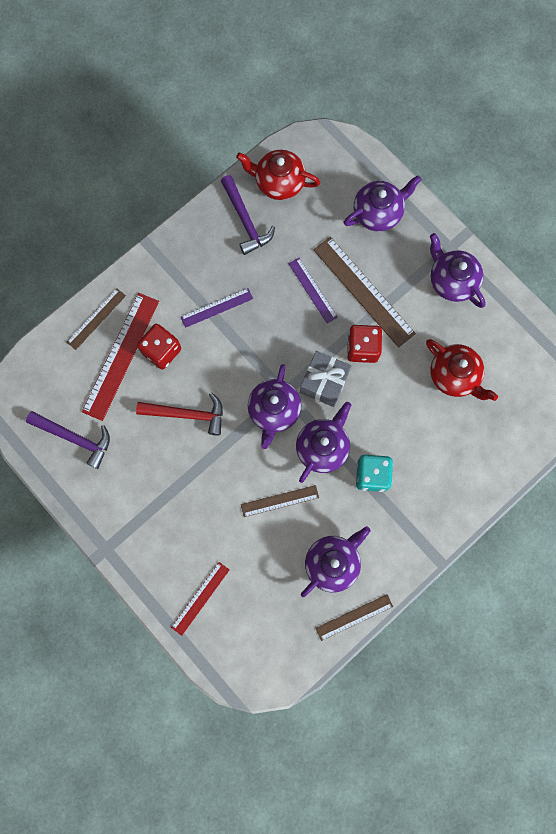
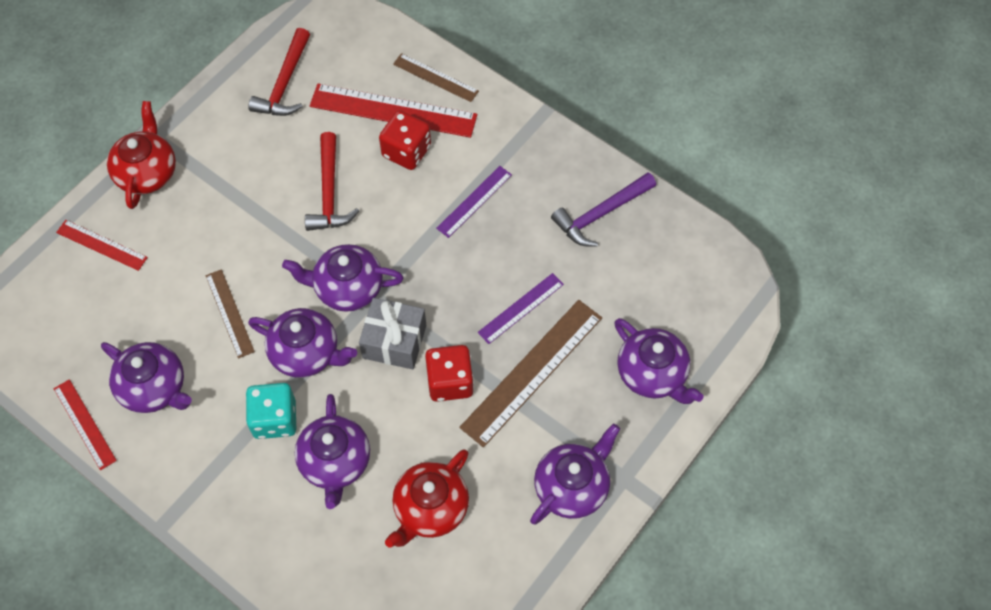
camera: 80 degrees right, 15 degrees down
purple hammer [26,411,110,469] -> red hammer [248,28,310,116]
purple ruler [181,288,253,328] -> purple ruler turned 75 degrees clockwise [436,166,512,238]
red teapot [236,150,320,200] -> red teapot moved to [107,101,176,209]
brown ruler [316,594,393,641] -> red ruler [54,379,117,470]
none -> purple teapot [295,394,370,509]

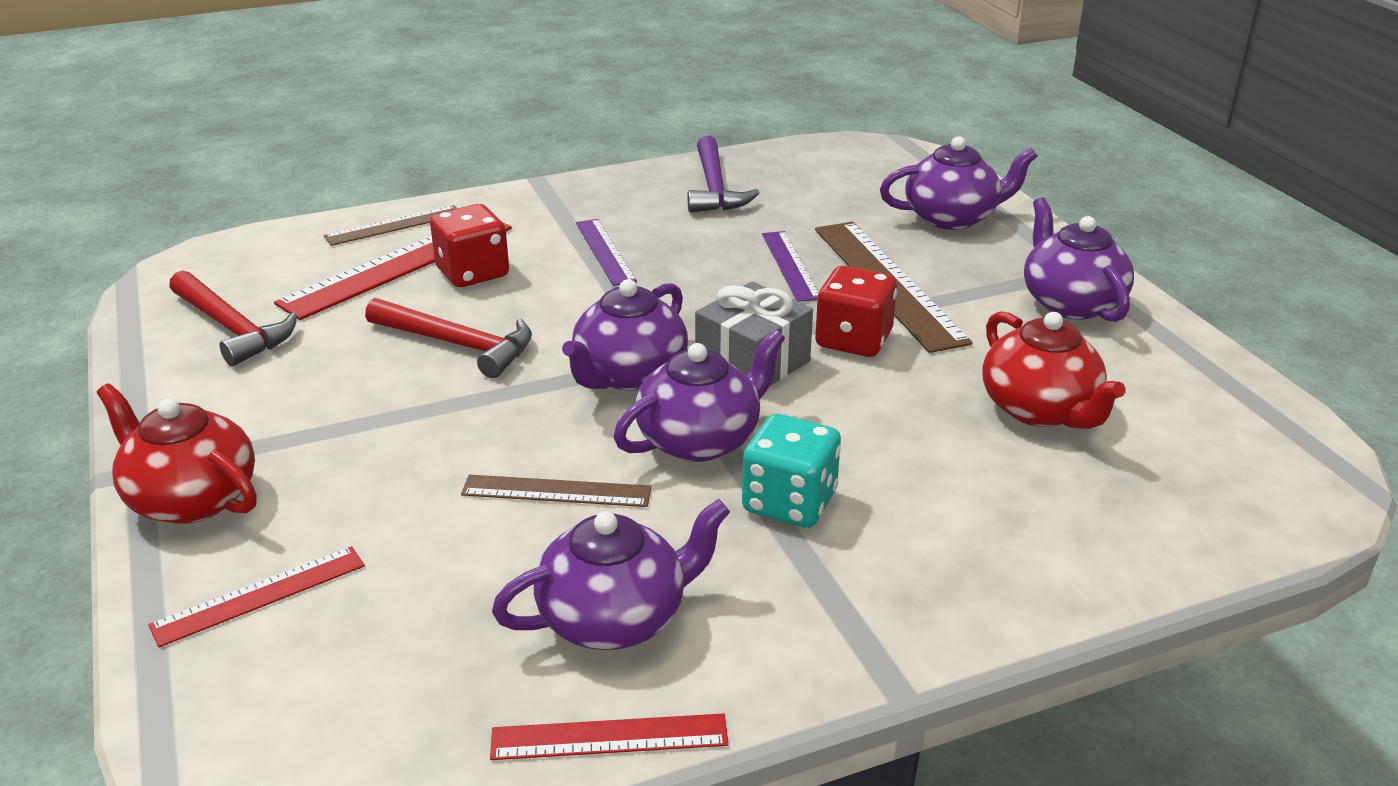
camera: 60 degrees left, 30 degrees down
purple teapot [295,394,370,509] -> none

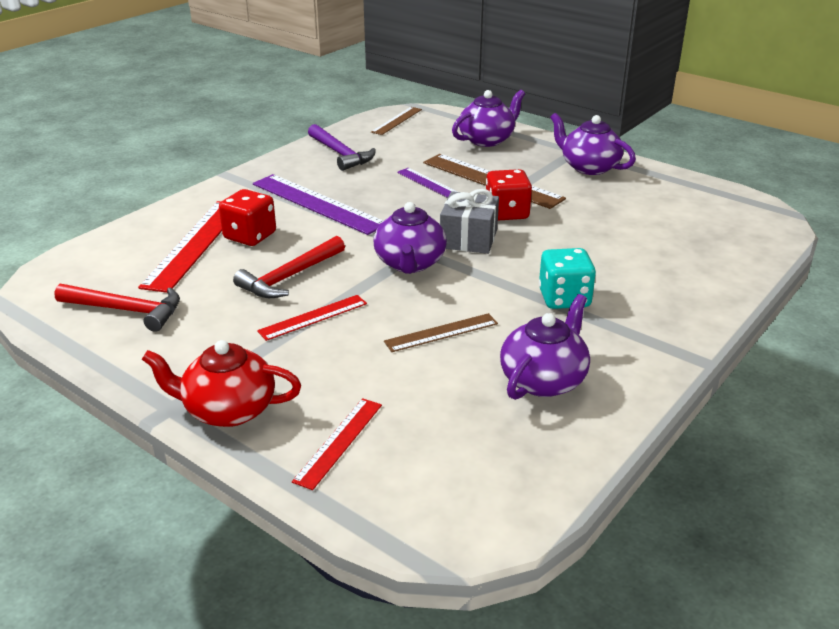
camera: 30 degrees left, 0 degrees up
brown ruler [324,205,457,246] -> brown ruler moved to [371,107,422,135]
red hammer [365,298,532,378] -> red hammer turned 135 degrees clockwise [233,236,345,298]
red ruler [490,713,729,760] -> red ruler moved to [257,295,367,341]
purple ruler [576,219,637,286] -> purple ruler [253,174,383,235], size x1.79
purple teapot [614,329,785,462] -> none
red teapot [982,311,1126,429] -> none

